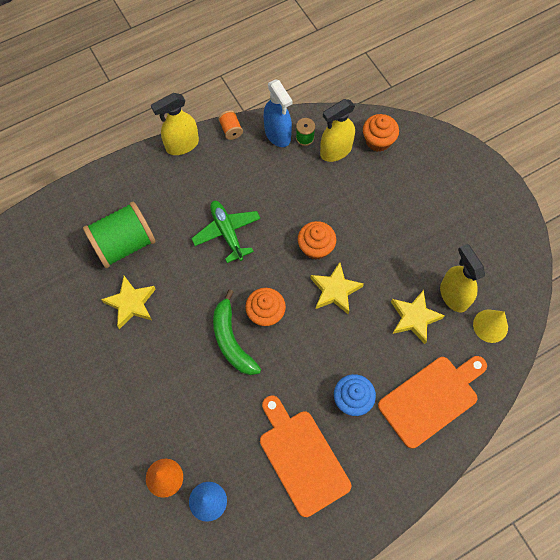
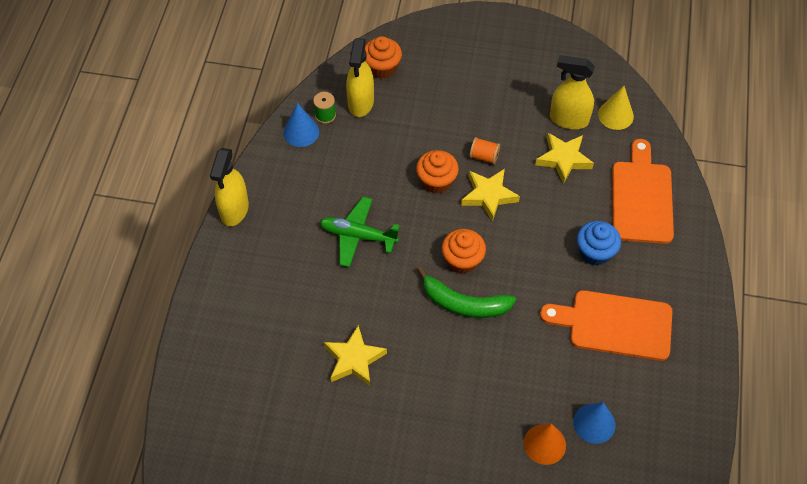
camera: 50 degrees left, 10 degrees down
green spool [83,202,156,268] -> none
orange spool [218,110,243,140] -> orange spool moved to [469,137,500,165]
blue spray bottle [264,79,293,147] -> blue cone [283,103,319,147]

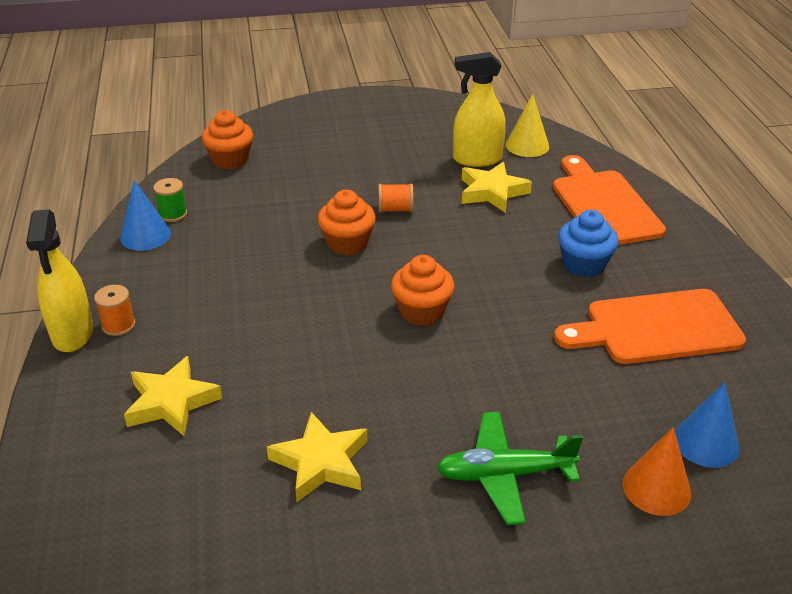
camera: 20 degrees left, 20 degrees down
green plane [320,197,400,267] -> green plane moved to [437,412,583,525]
yellow spray bottle [346,38,374,117] -> none
green banana [417,267,516,318] -> none
yellow star [461,169,520,222] -> yellow star moved to [124,356,222,436]
none -> orange spool [94,285,136,336]

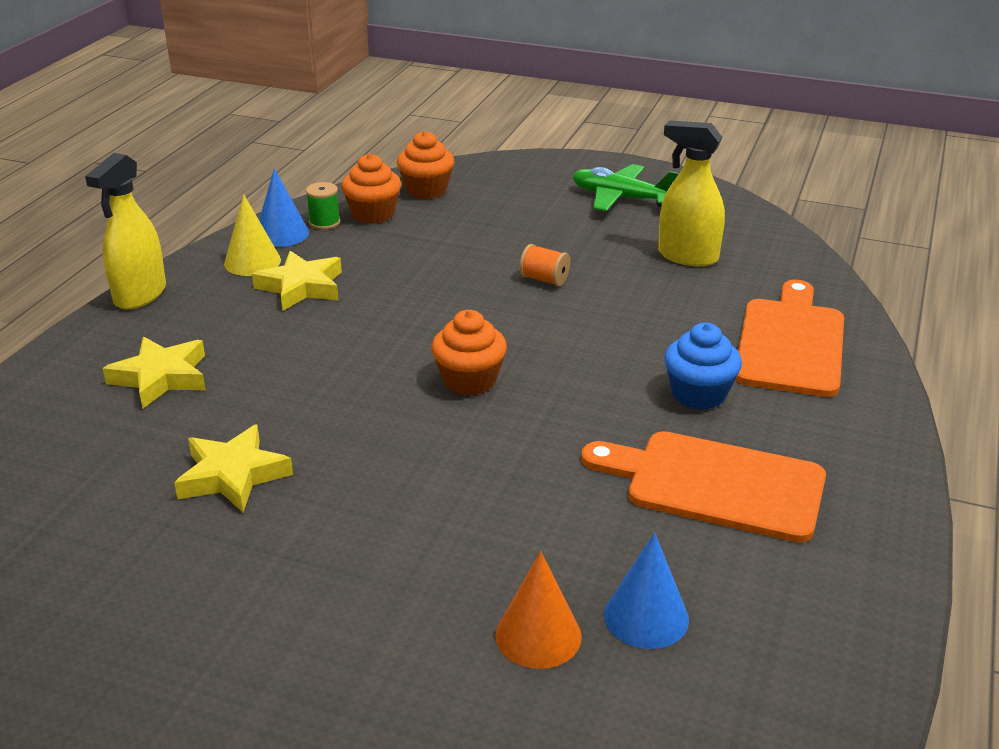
camera: 30 degrees right, 5 degrees down
orange spool [94,285,136,336] -> none
orange cupcake [318,190,376,255] -> orange cupcake moved to [341,154,401,224]
green plane [437,412,583,525] -> green plane moved to [572,164,678,212]
yellow star [462,162,532,213] -> yellow star moved to [252,251,342,311]
yellow cone [506,94,549,157] -> yellow cone moved to [224,194,281,276]

